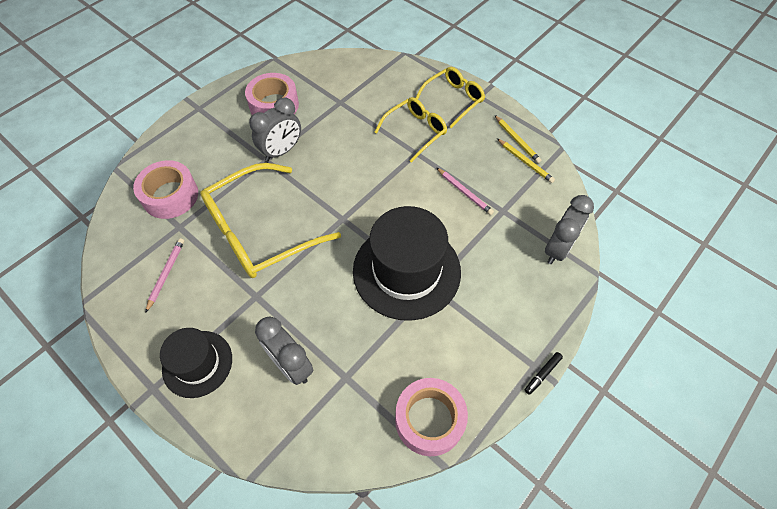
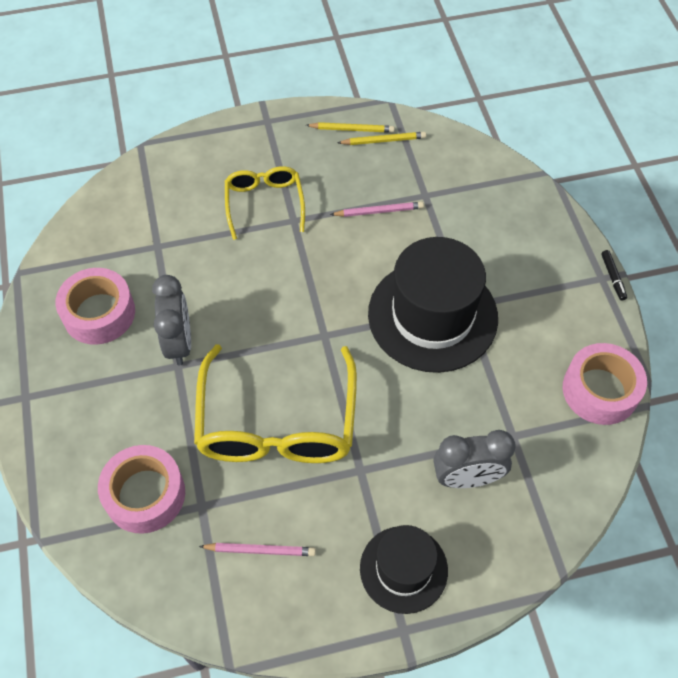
camera: 55 degrees left, 0 degrees up
pink pencil [145,238,184,313] -> pink pencil turned 135 degrees clockwise [199,543,316,556]
yellow glasses [416,67,485,128] -> none
grey clock [545,195,594,264] -> none

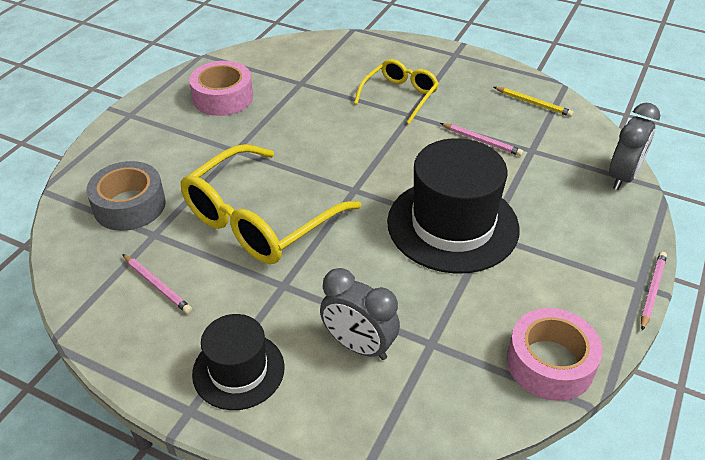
camera: 40 degrees right, 15 degrees down
pink tape [98,445,185,534] -> grey tape [86,161,166,231]
grey clock [152,275,191,365] -> grey clock moved to [609,103,660,190]
yellow pencil [306,122,395,133] -> none
black marker [601,250,627,301] -> pink pencil [641,252,667,331]

